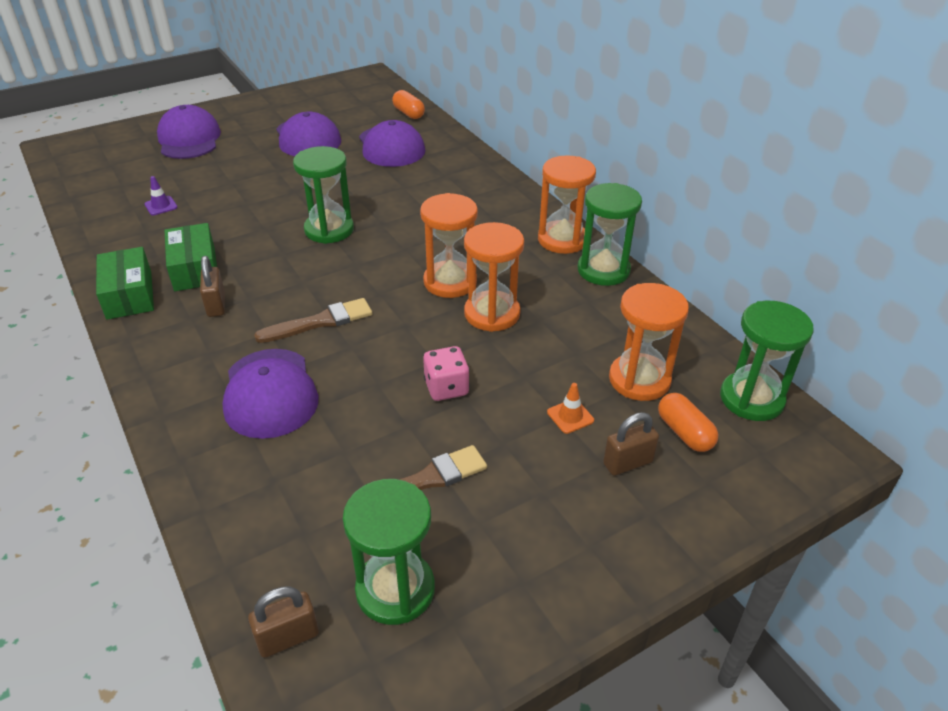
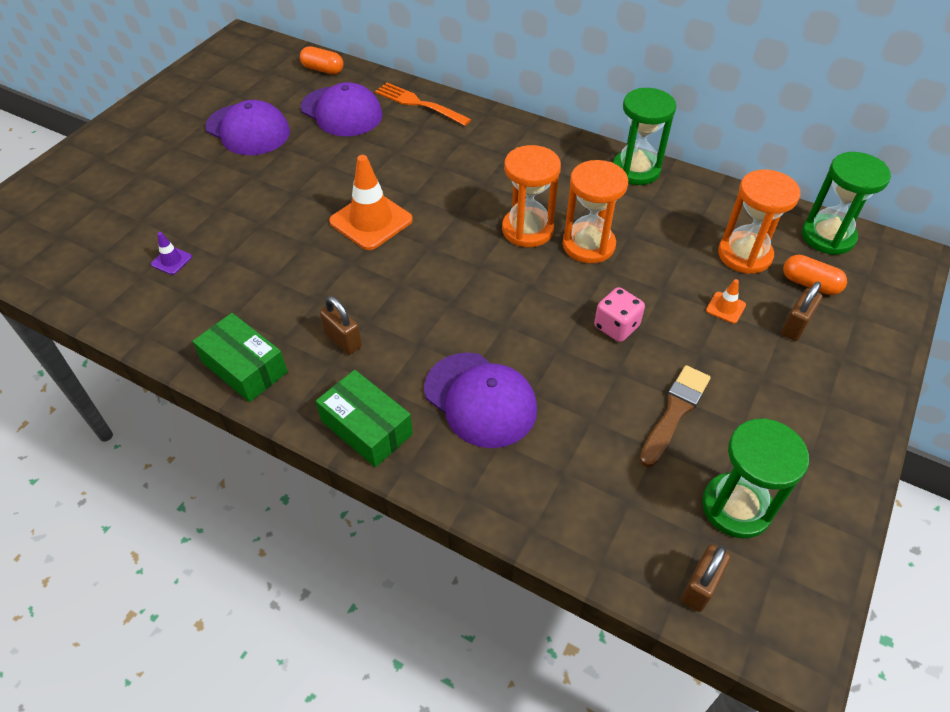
camera: 30 degrees left, 10 degrees up
purple cap [157,105,221,159] -> none
green box [165,223,217,291] -> green box moved to [316,370,413,467]
brown brush [254,298,372,343] -> none
green hourglass [293,146,354,244] -> orange traffic cone [329,155,413,250]
orange hourglass [538,155,596,254] -> none
none -> orange fork [375,83,471,126]

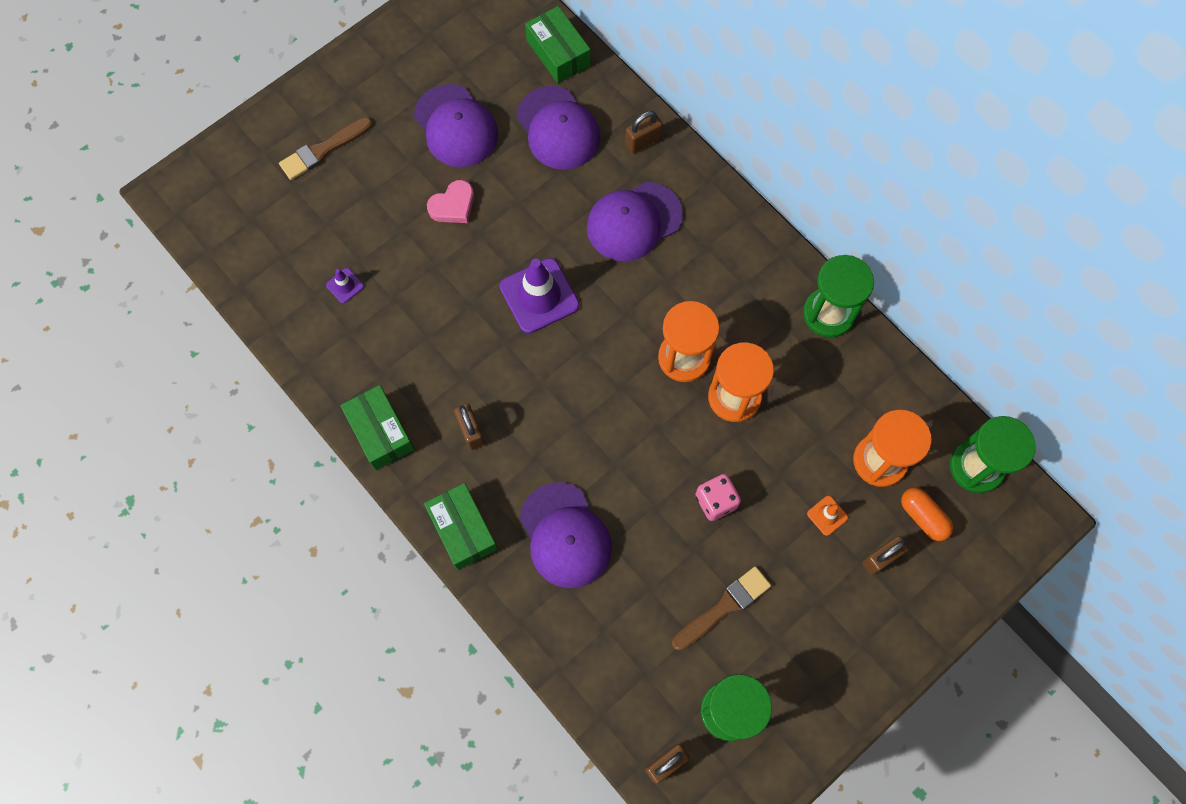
camera: 20 degrees right, 20 degrees up
orange capsule [300,46,343,75] -> green box [525,6,590,83]
orange traffic cone [329,155,413,250] -> purple traffic cone [499,258,580,334]
orange fork [375,83,471,126] -> brown padlock [625,111,663,154]
none -> brown brush [279,117,373,180]
none -> pink heart [427,180,474,223]
none -> purple cap [587,182,683,261]

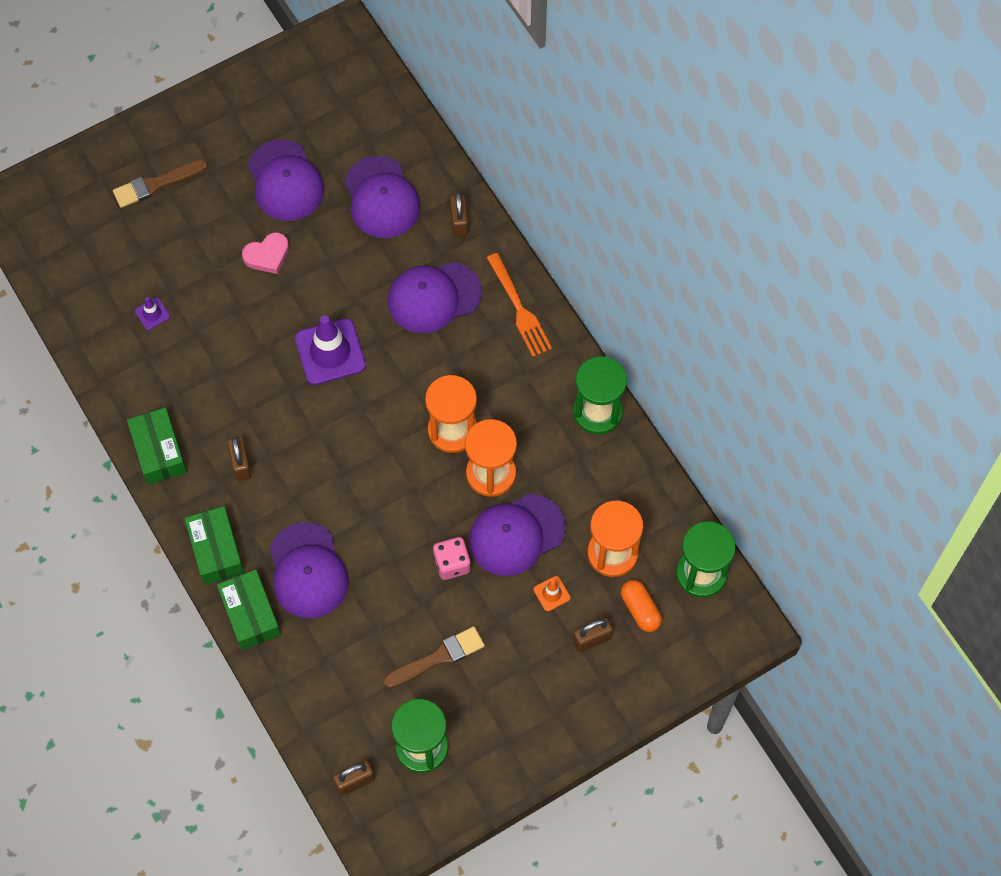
camera: 10 degrees right, 5 degrees down
green box [525,6,590,83] -> green box moved to [217,570,281,650]
brown padlock [625,111,663,154] -> brown padlock turned 75 degrees counterclockwise [450,192,468,238]
none -> purple cap [469,494,566,576]
none -> orange fork [487,253,552,357]

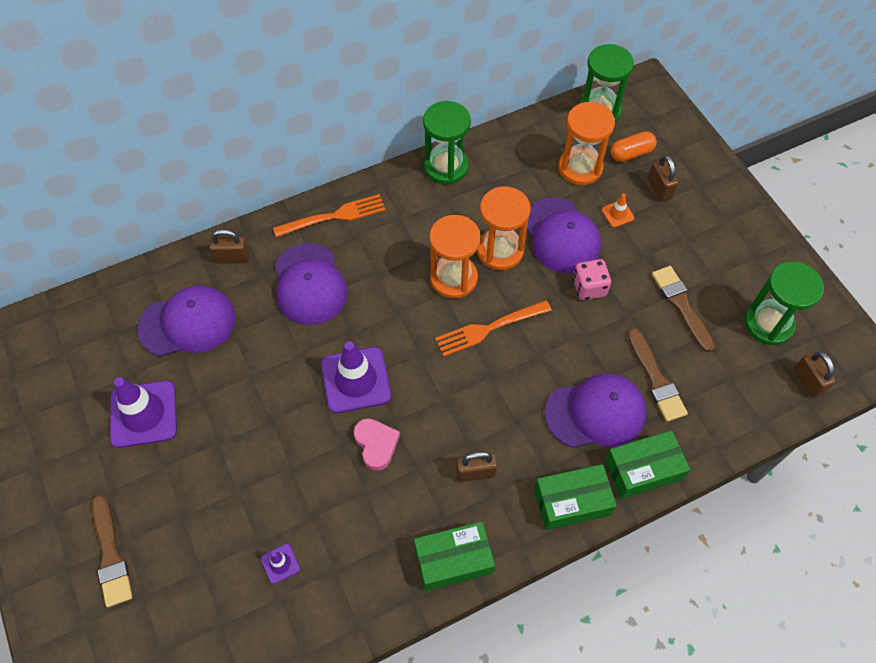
camera: 85 degrees left, 5 degrees down
pink heart [242,232,289,274] -> pink heart moved to [354,418,400,471]
purple cap [247,140,324,221] -> purple traffic cone [110,377,177,448]
none -> orange fork [435,300,552,356]
none -> brown brush [628,328,688,422]

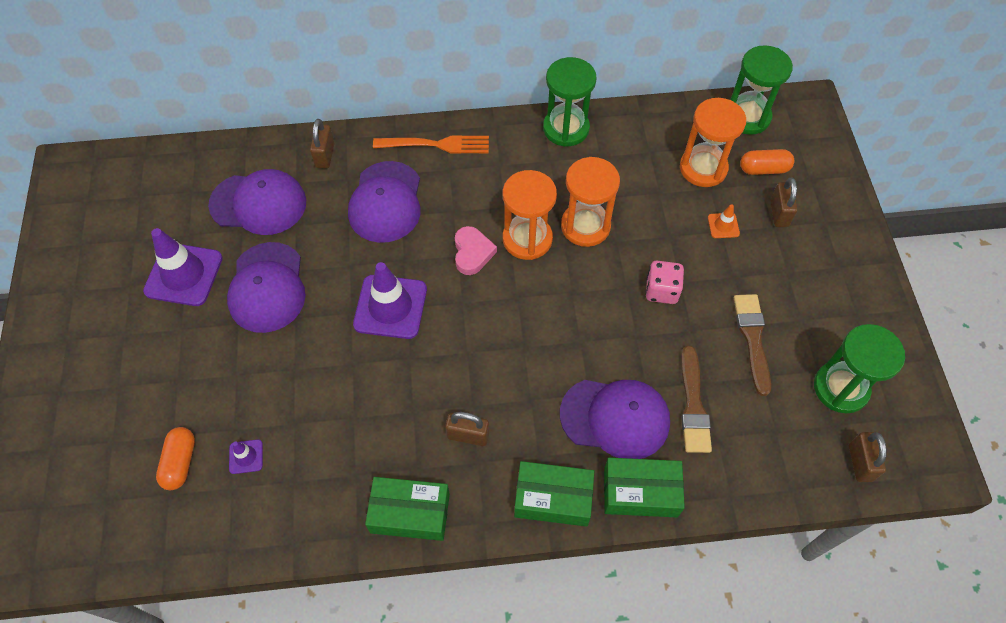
camera: 20 degrees right, 0 degrees up
brown brush [92,495,133,607] -> none
brown padlock [209,229,250,263] -> brown padlock turned 75 degrees clockwise [310,119,335,169]
pink heart [354,418,400,471] -> pink heart moved to [455,226,497,275]
orange fork [435,300,552,356] -> none
purple cap [527,197,602,273] -> purple cap moved to [227,242,306,333]
none -> orange capsule [156,427,195,490]

